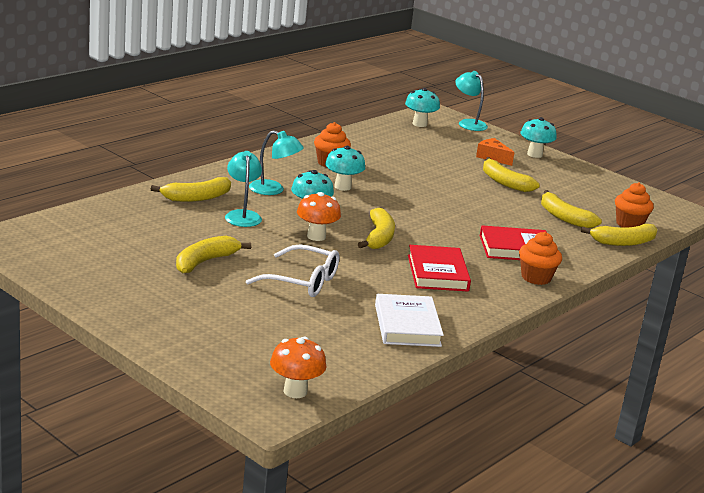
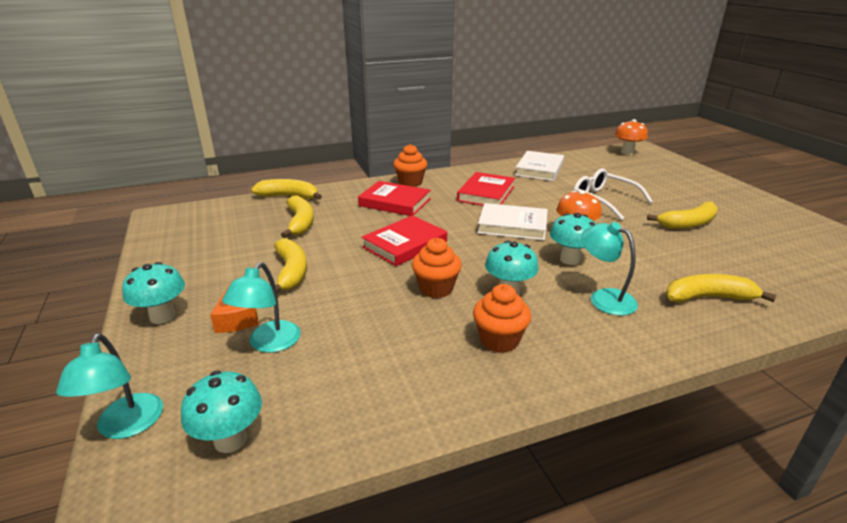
camera: 150 degrees left, 5 degrees up
turquoise lamp [225,151,262,227] -> turquoise lamp moved to [222,262,301,353]
yellow banana [358,208,395,249] -> white book [478,203,548,241]
orange cupcake [615,182,654,228] -> orange cupcake moved to [412,238,462,298]
none -> red book [362,215,447,266]

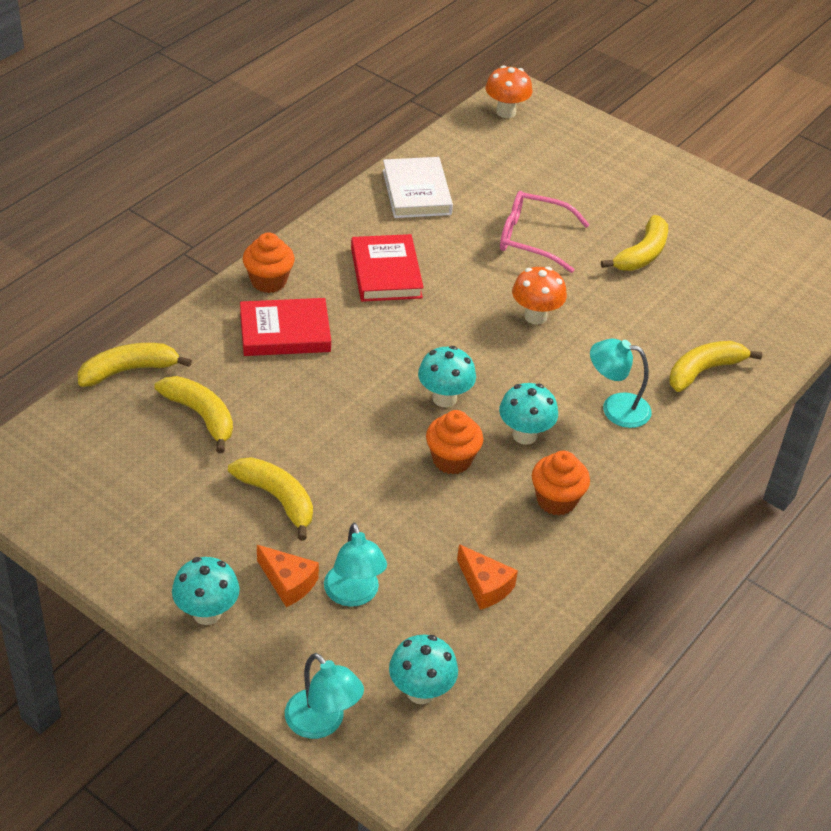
camera: 35 degrees left, 15 degrees up
red book [362,215,447,266] -> none
white book [478,203,548,241] -> none
turquoise mushroom [550,213,596,265] -> turquoise mushroom moved to [418,346,476,407]
white glasses [573,168,653,220] -> pink glasses [500,191,590,273]
none -> orange cheese [457,544,518,610]

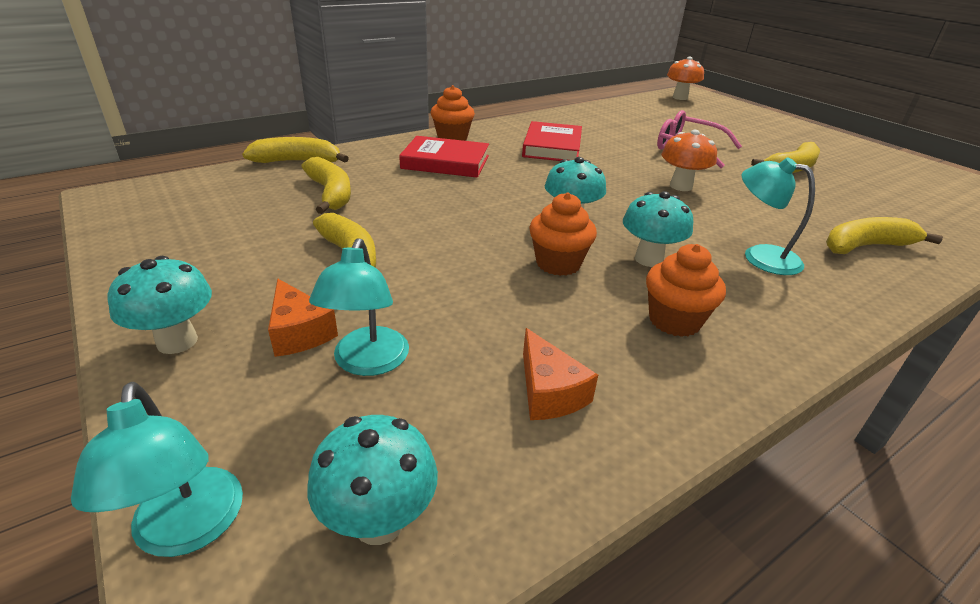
camera: 20 degrees right, 10 degrees down
white book [383,157,453,218] -> none

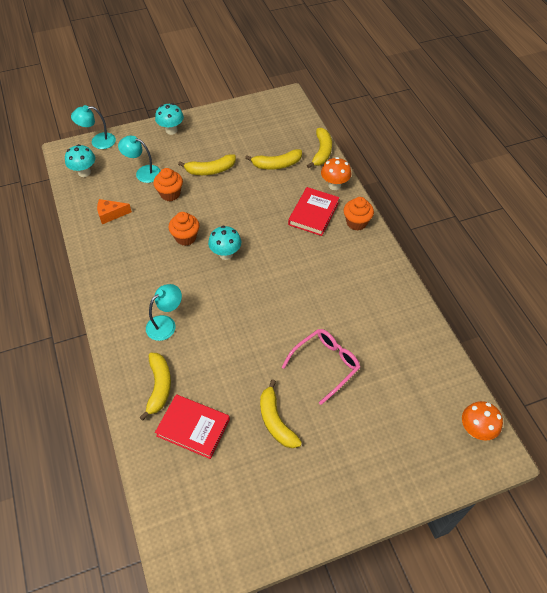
camera: 105 degrees right, 20 degrees up
orange cheese [268,279,338,357] -> none
red book [522,121,582,161] -> red book moved to [155,394,230,459]
turquoise mushroom [623,191,693,267] -> none
orange cupcake [646,244,726,337] -> orange cupcake moved to [153,168,183,201]
orange mushroom [661,130,717,191] -> orange mushroom moved to [321,157,351,190]

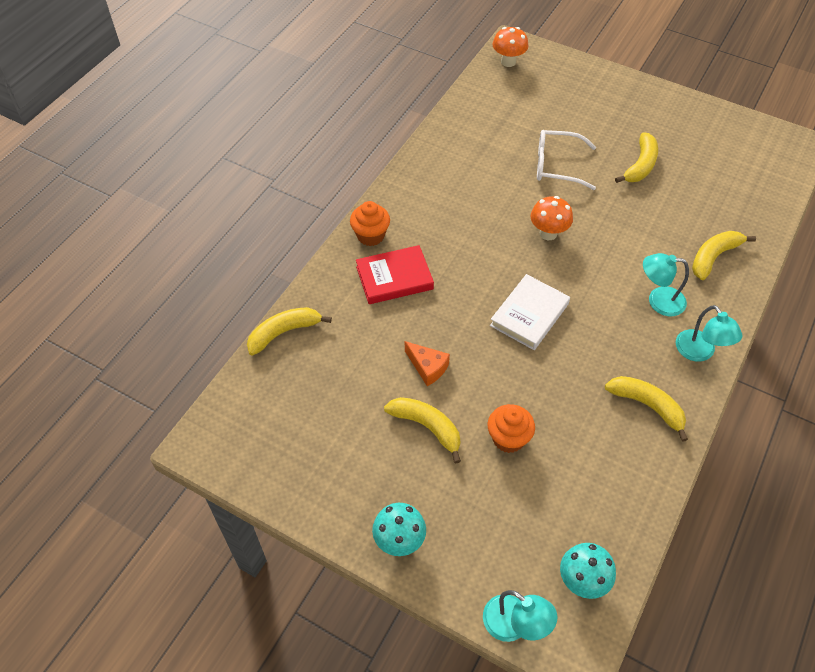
camera: 130 degrees left, 0 degrees up
orange cheese [97,199,132,224] -> orange cheese moved to [405,341,450,386]
turquoise lamp [118,136,161,183] -> turquoise lamp moved to [676,305,743,362]
red book [155,394,230,459] -> none
orange cupcake [168,212,199,246] -> none
turquoise mushroom [208,226,241,260] -> white book [490,274,570,350]
yellow banana [245,149,302,170] -> yellow banana moved to [605,376,688,442]
pink glasses [282,329,361,405] -> white glasses [537,130,596,190]
orange mushroom [321,157,351,190] -> orange mushroom moved to [531,196,573,240]

